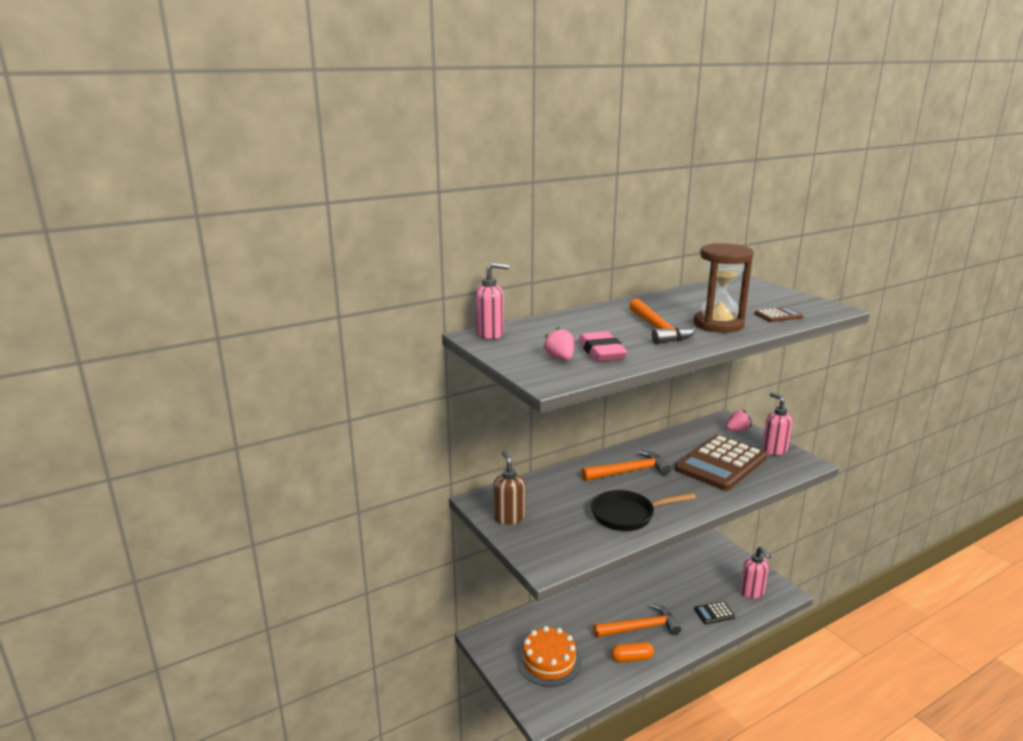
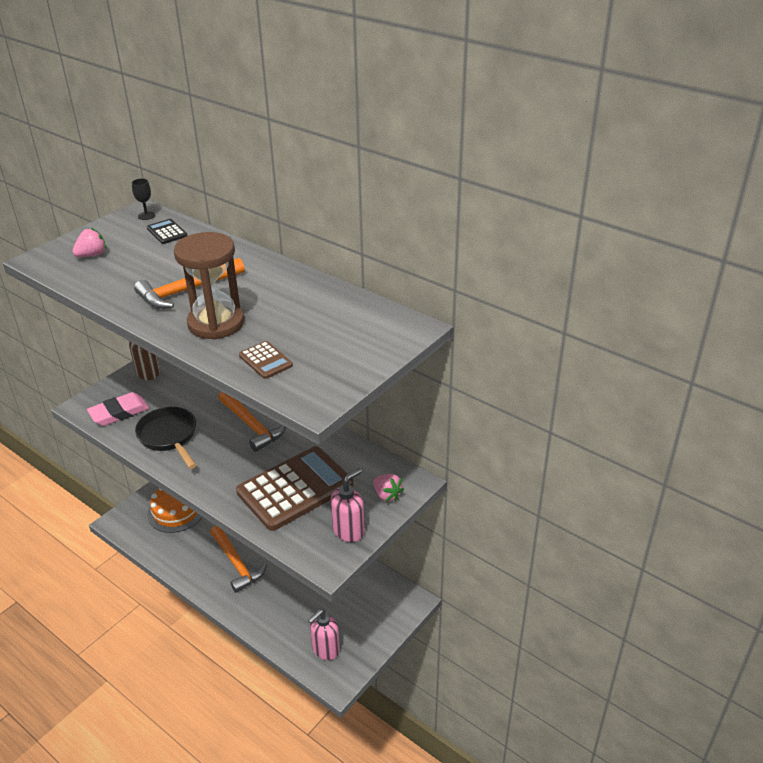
camera: 70 degrees right, 15 degrees up
pink soap dispenser [475,262,509,339] -> black goblet [132,178,155,220]
pink eraser [578,331,627,361] -> pink eraser moved to [87,392,149,426]
orange capsule [611,642,654,662] -> none
brown calculator [675,435,767,491] -> brown calculator turned 120 degrees clockwise [236,446,353,531]
black calculator [694,601,735,624] -> black calculator moved to [147,219,187,244]

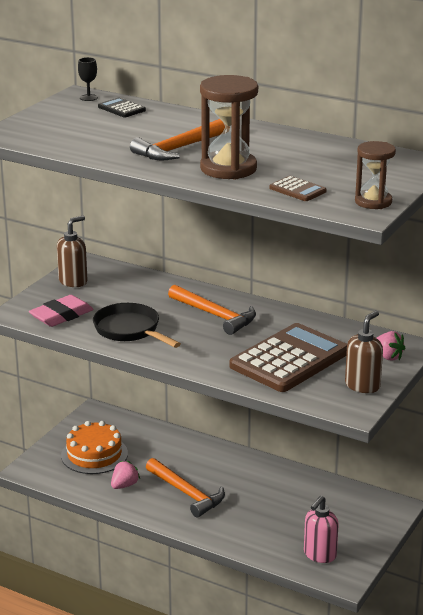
camera: 10 degrees left, 10 degrees down
pink strawberry [72,228,106,257] -> pink strawberry moved to [111,461,140,489]
pink soap dispenser [331,468,365,542] -> brown soap dispenser [345,311,383,393]
none -> brown hourglass [355,141,396,209]

